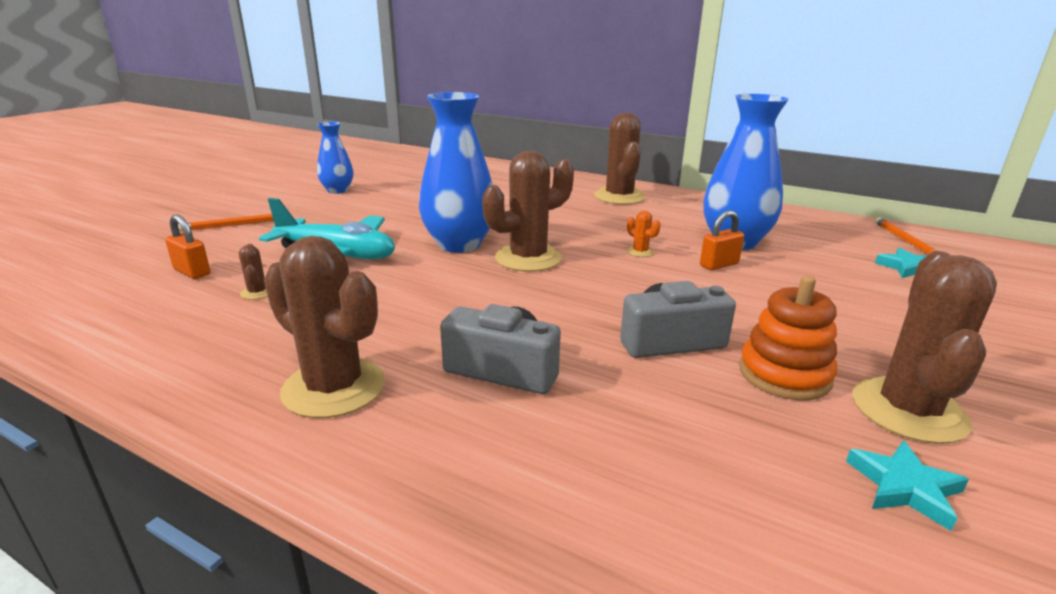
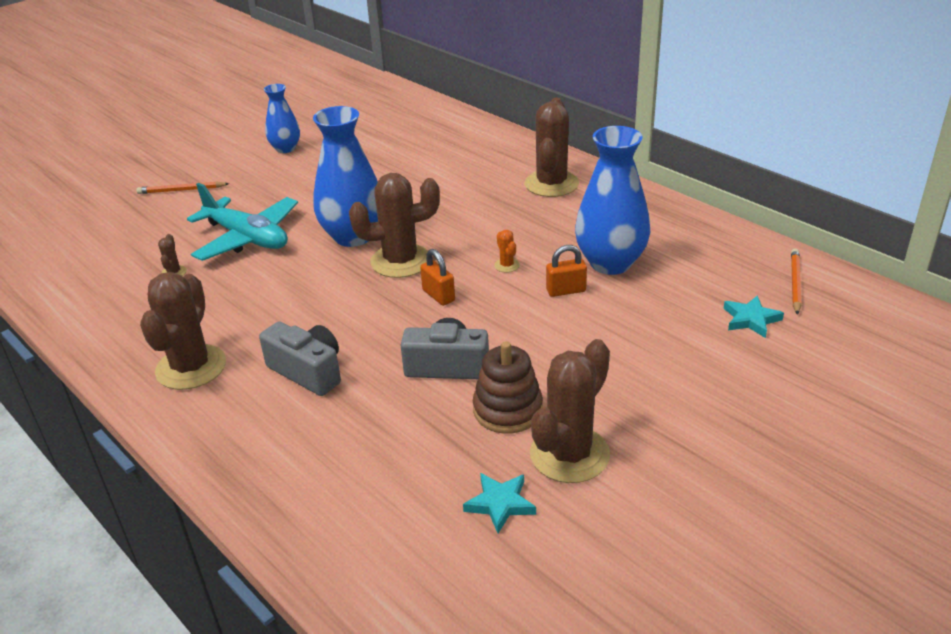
camera: 20 degrees right, 10 degrees up
orange padlock [165,214,210,279] -> orange padlock moved to [420,249,455,306]
brown cactus [264,236,385,418] -> brown cactus turned 45 degrees clockwise [140,272,226,390]
orange stacking toy [739,276,837,400] -> brown stacking toy [473,341,543,434]

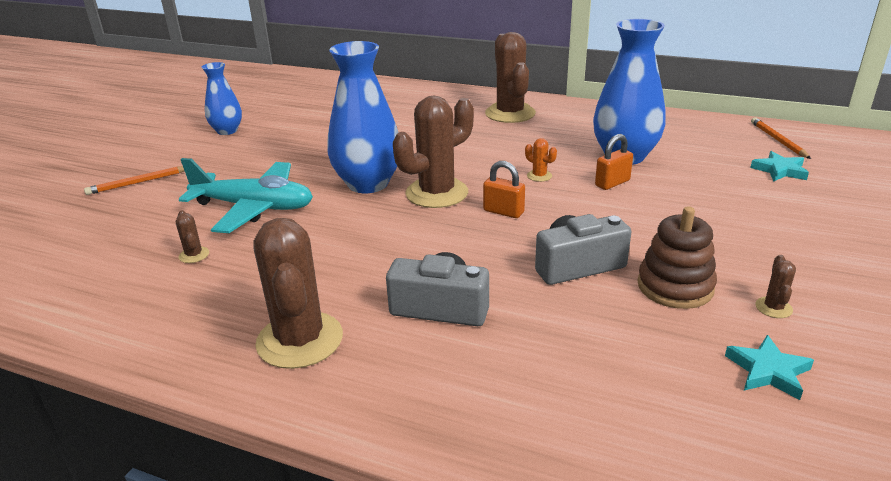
camera: 25 degrees left, 5 degrees down
brown cactus [530,339,610,483] -> brown cactus [755,255,796,318], size x0.42

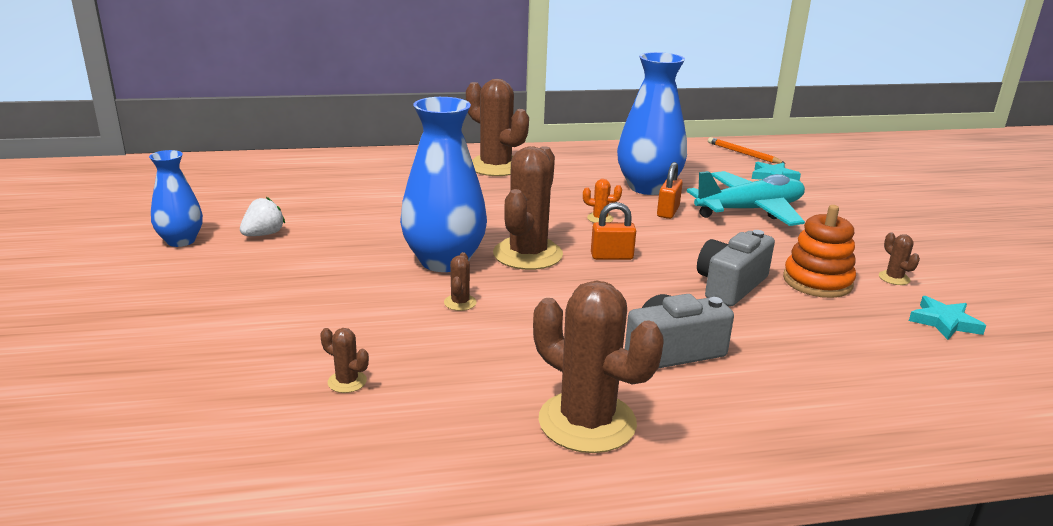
camera: 35 degrees left, 5 degrees down
orange pencil [84,166,184,195] -> none
turquoise plane [179,158,313,233] -> turquoise plane moved to [687,171,805,226]
brown stacking toy [637,206,717,309] -> orange stacking toy [783,205,856,298]
none -> white strawberry [240,197,285,236]
none -> brown cactus [444,252,477,311]

